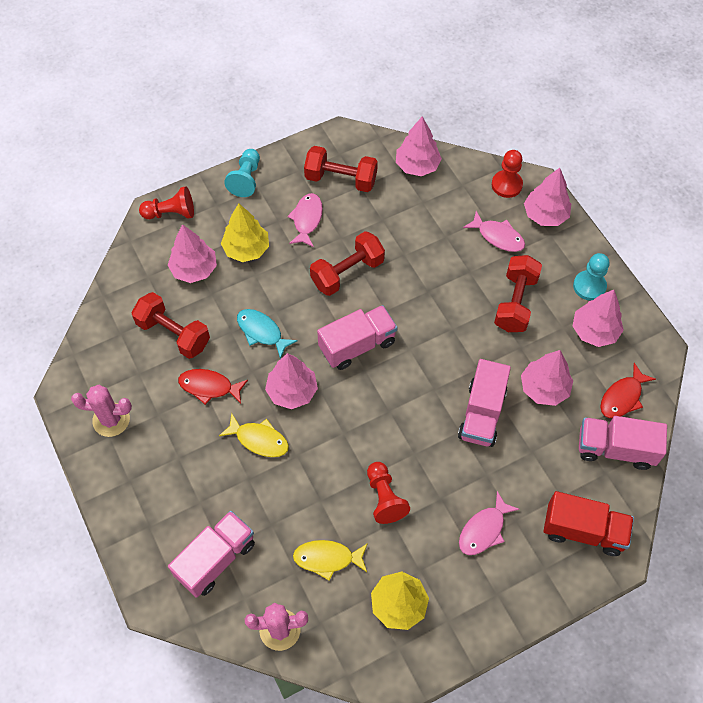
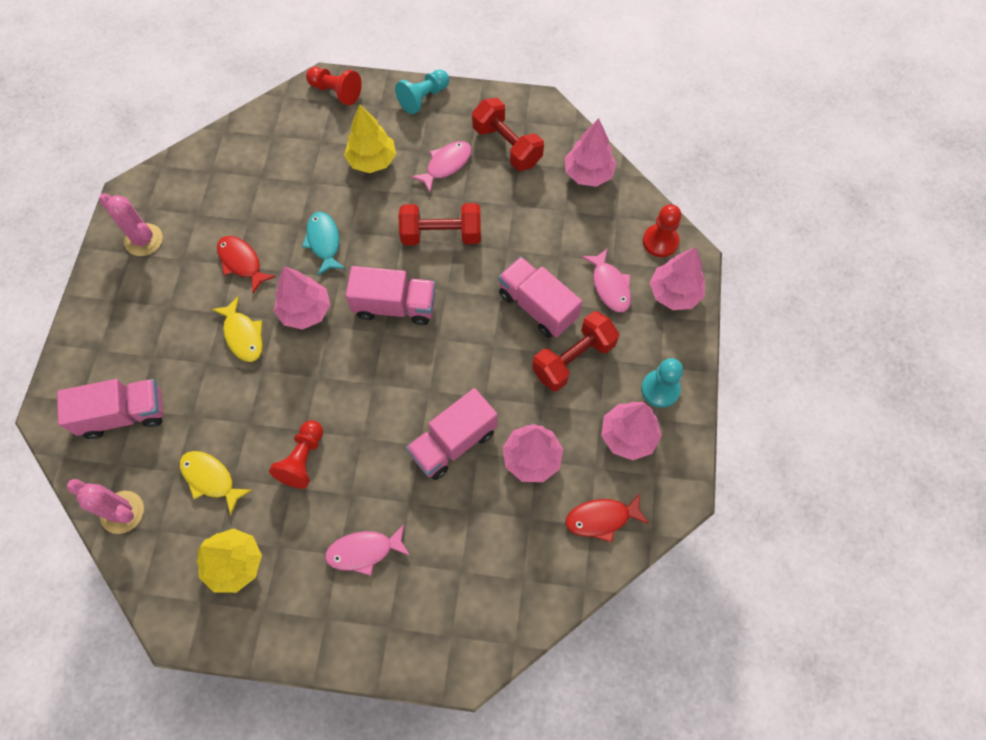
camera: 35 degrees right, 5 degrees up
red dumbbell [132,292,210,359] -> none
pink tree [168,224,217,283] -> none
red truck [544,491,634,556] -> none
pink truck [579,416,667,470] -> pink truck moved to [498,257,582,338]

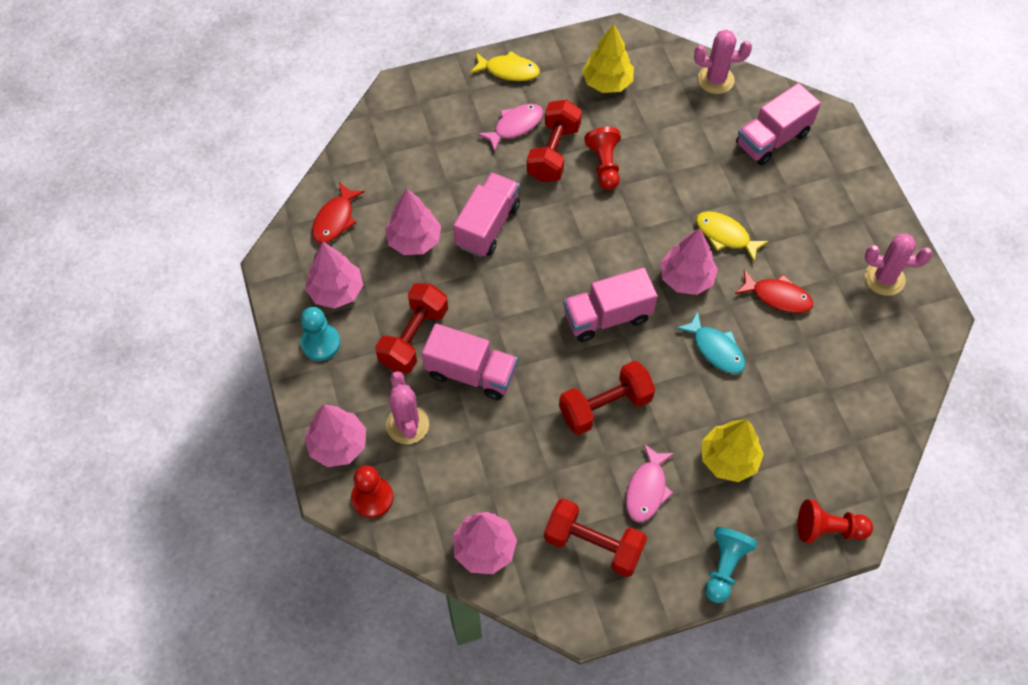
camera: 155 degrees right, 5 degrees down
yellow fish [180,451,252,515] -> yellow fish moved to [470,51,540,81]
red fish [566,493,649,542] -> red fish turned 150 degrees clockwise [312,182,365,243]
pink fish [582,248,631,312] -> pink cactus [386,371,429,444]
none -> red dumbbell [527,100,582,182]

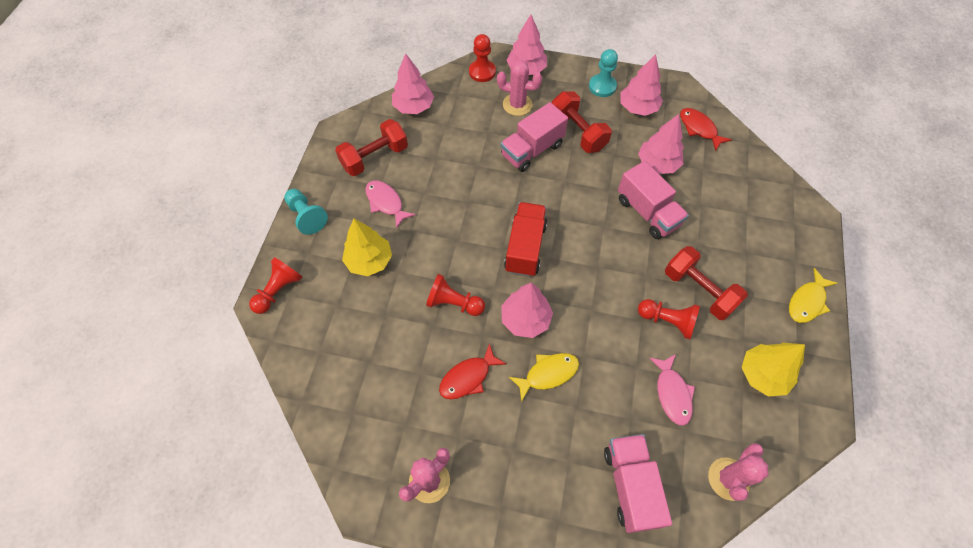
camera: 120 degrees right, 0 degrees up
pink fish [477,104,543,152] -> pink fish moved to [649,354,695,426]
red dumbbell [559,361,655,435] -> none
pink truck [563,267,657,342] -> red truck [504,202,547,277]
turquoise fish [676,311,745,374] -> red pawn [426,274,485,316]

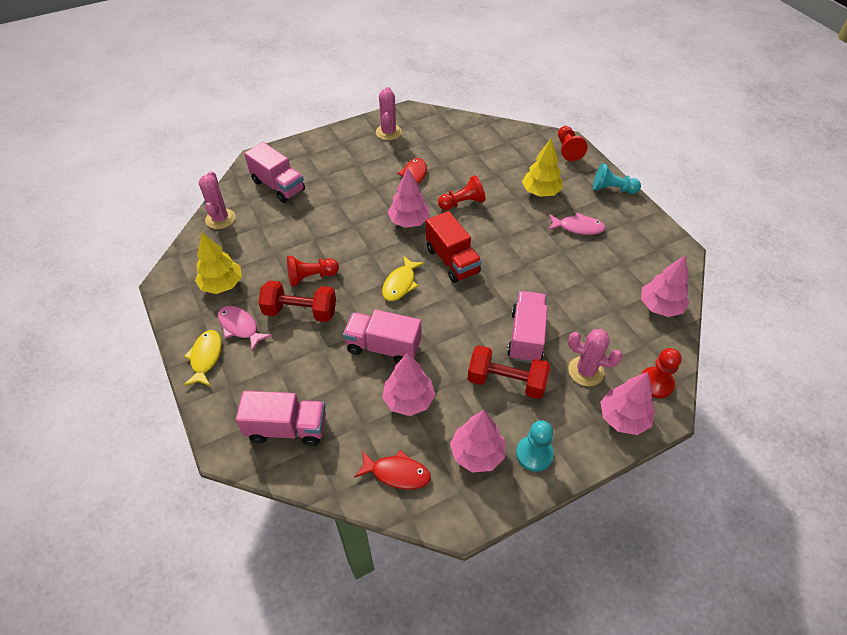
camera: 140 degrees right, 10 degrees down
red dumbbell [335,119,408,176] -> none
pink cactus [497,60,542,116] -> pink cactus turned 45 degrees clockwise [568,329,622,386]
yellow fish [509,353,579,402] -> yellow fish moved to [382,256,424,301]
pink fish [649,354,695,426] -> pink fish moved to [218,306,272,351]
none -> pink truck [236,391,326,446]

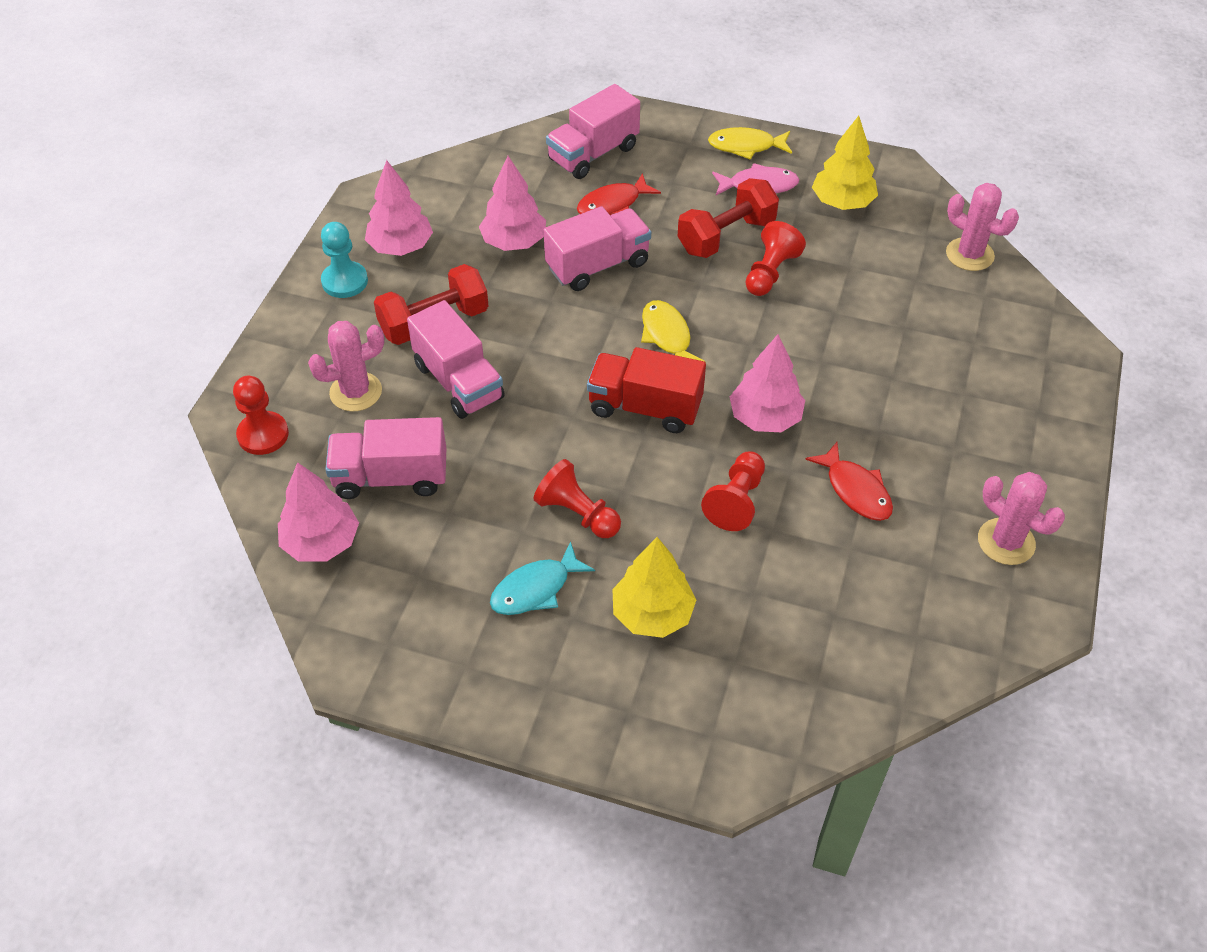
camera: 135 degrees right, 0 degrees up
yellow fish [184,330,222,386] -> yellow fish turned 135 degrees clockwise [708,127,792,160]
pink truck [244,142,305,203] -> pink truck moved to [325,417,446,499]
red fish [354,450,431,489] -> red fish moved to [577,173,661,215]
pink fish [548,213,606,235] -> turquoise fish [490,541,595,615]
red pawn [558,126,588,161] -> red pawn moved to [533,459,621,538]
turquoise pawn [593,163,641,194] -> none
pink tree [600,372,655,435] -> none

